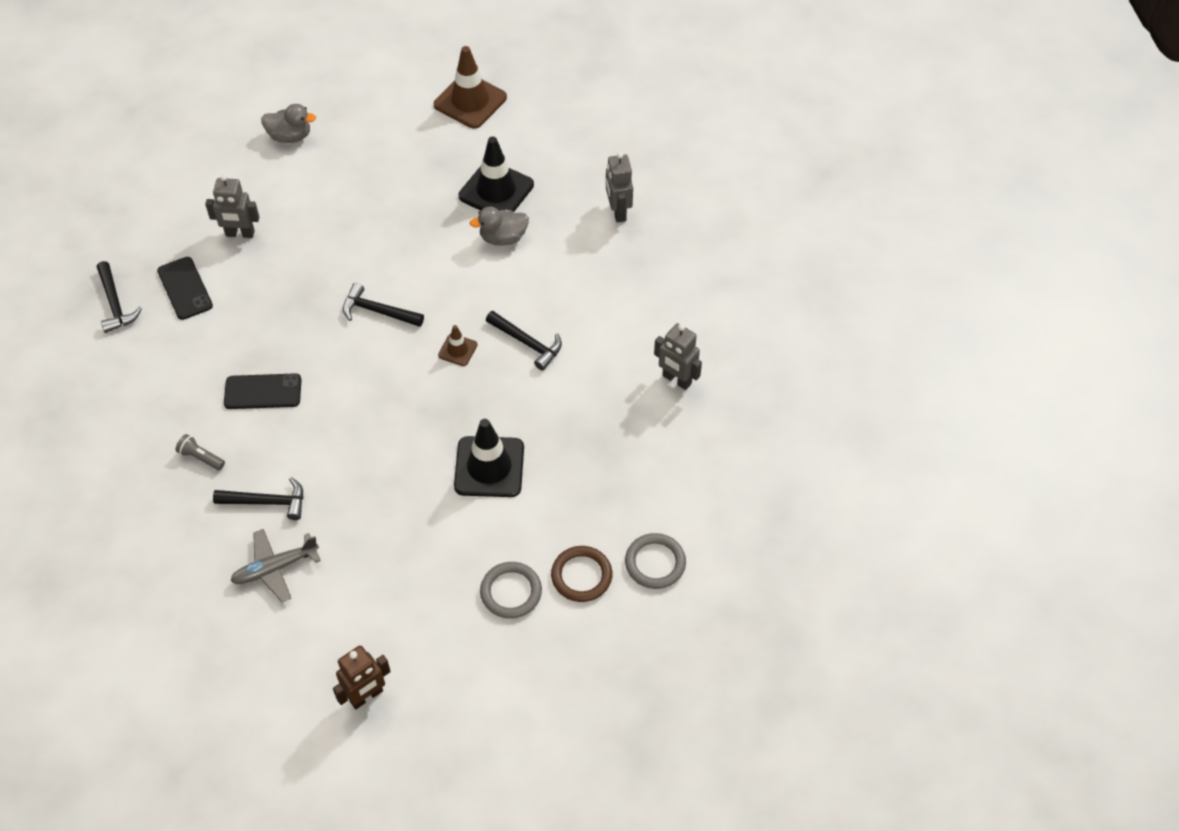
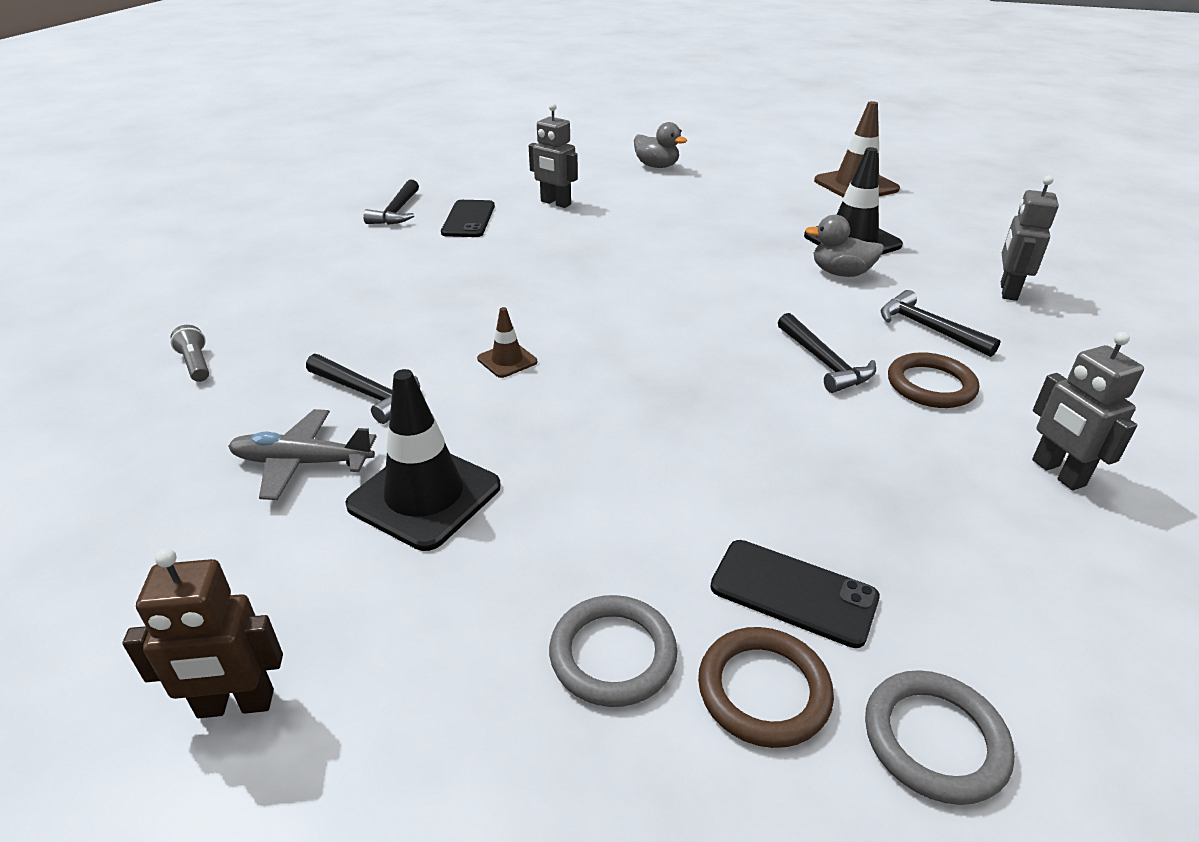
camera: 30 degrees right, 20 degrees down
grey flashlight [175,434,225,470] -> grey flashlight moved to [171,325,209,382]
black phone [224,373,302,409] -> black phone moved to [710,540,880,648]
black hammer [343,283,424,327] -> black hammer moved to [881,290,1001,357]
brown traffic cone [438,325,477,366] -> brown traffic cone moved to [477,307,537,378]
black traffic cone [454,419,524,497] -> black traffic cone moved to [345,369,501,551]
none -> brown ring [888,352,979,408]

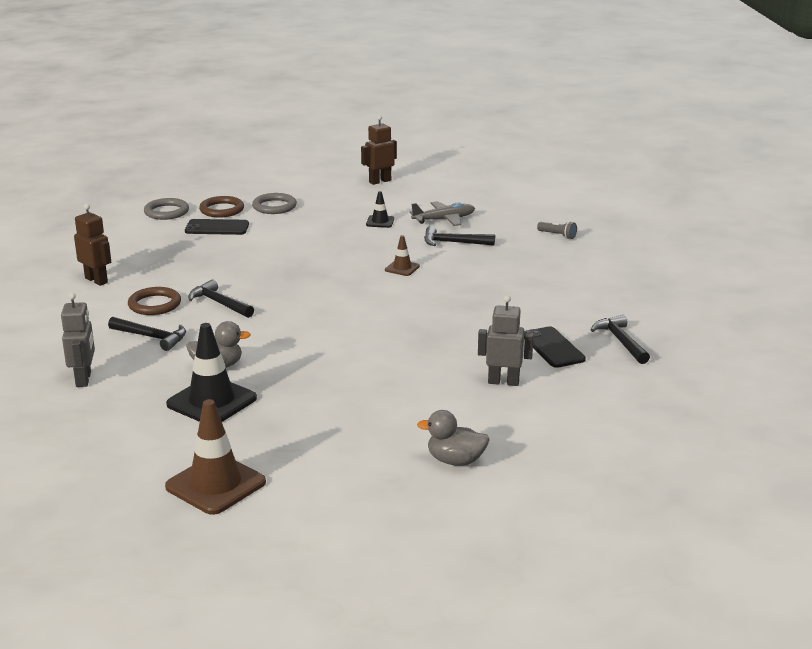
camera: 155 degrees right, 10 degrees down
black traffic cone [345,369,501,551] -> black traffic cone [366,191,394,228], size x0.50
grey robot [1032,332,1144,491] -> brown robot [74,204,111,286]

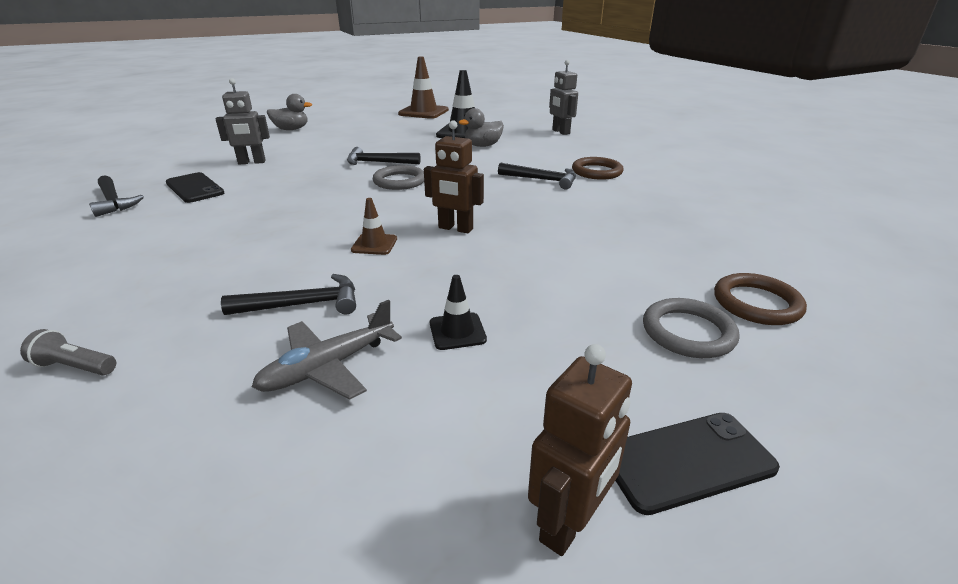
camera: 160 degrees right, 5 degrees up
brown robot [74,204,111,286] -> brown robot moved to [424,120,484,233]
black hammer [108,317,186,351] -> black hammer moved to [347,147,421,165]
grey ring [144,198,189,220] -> grey ring moved to [373,165,424,190]
black phone [185,219,249,235] -> black phone moved to [615,413,780,515]

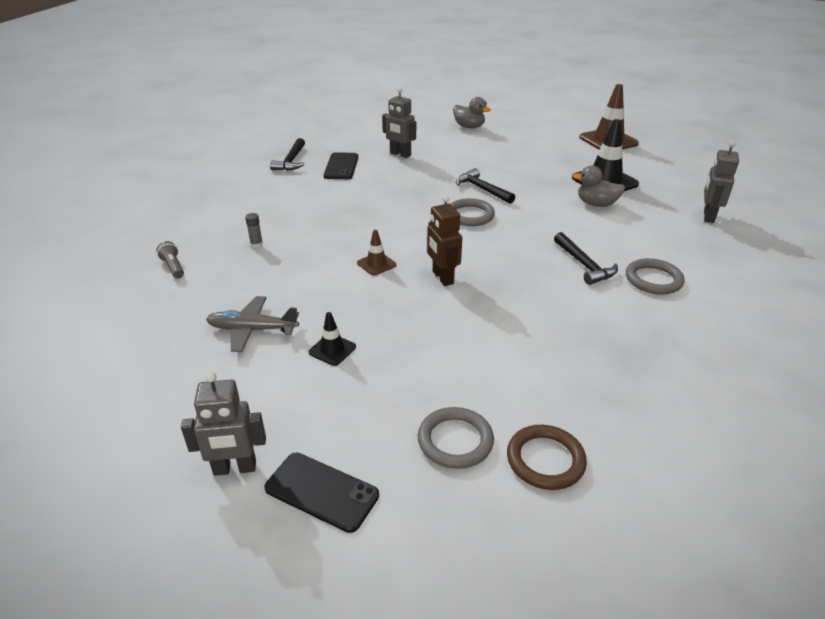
camera: 45 degrees right, 5 degrees up
black hammer [221,274,356,315] -> none
brown robot [528,344,632,556] -> grey robot [181,372,266,476]
brown ring [572,157,624,180] -> grey ring [626,258,684,295]
none -> grey glue stick [245,213,263,248]

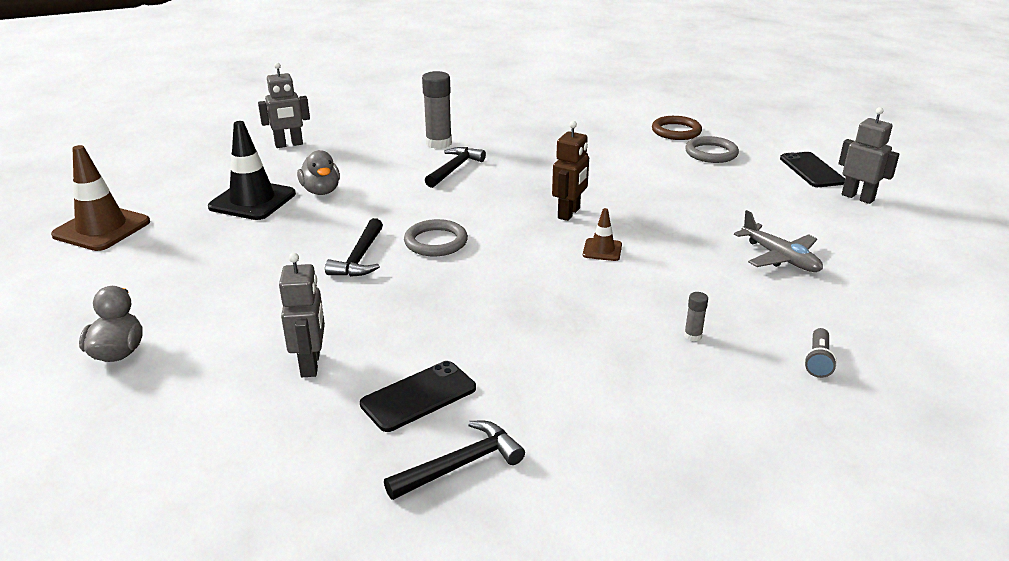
camera: 130 degrees left, 5 degrees down
black traffic cone [308,312,356,366] -> none
grey ring [626,258,684,295] -> grey glue stick [422,71,452,149]

